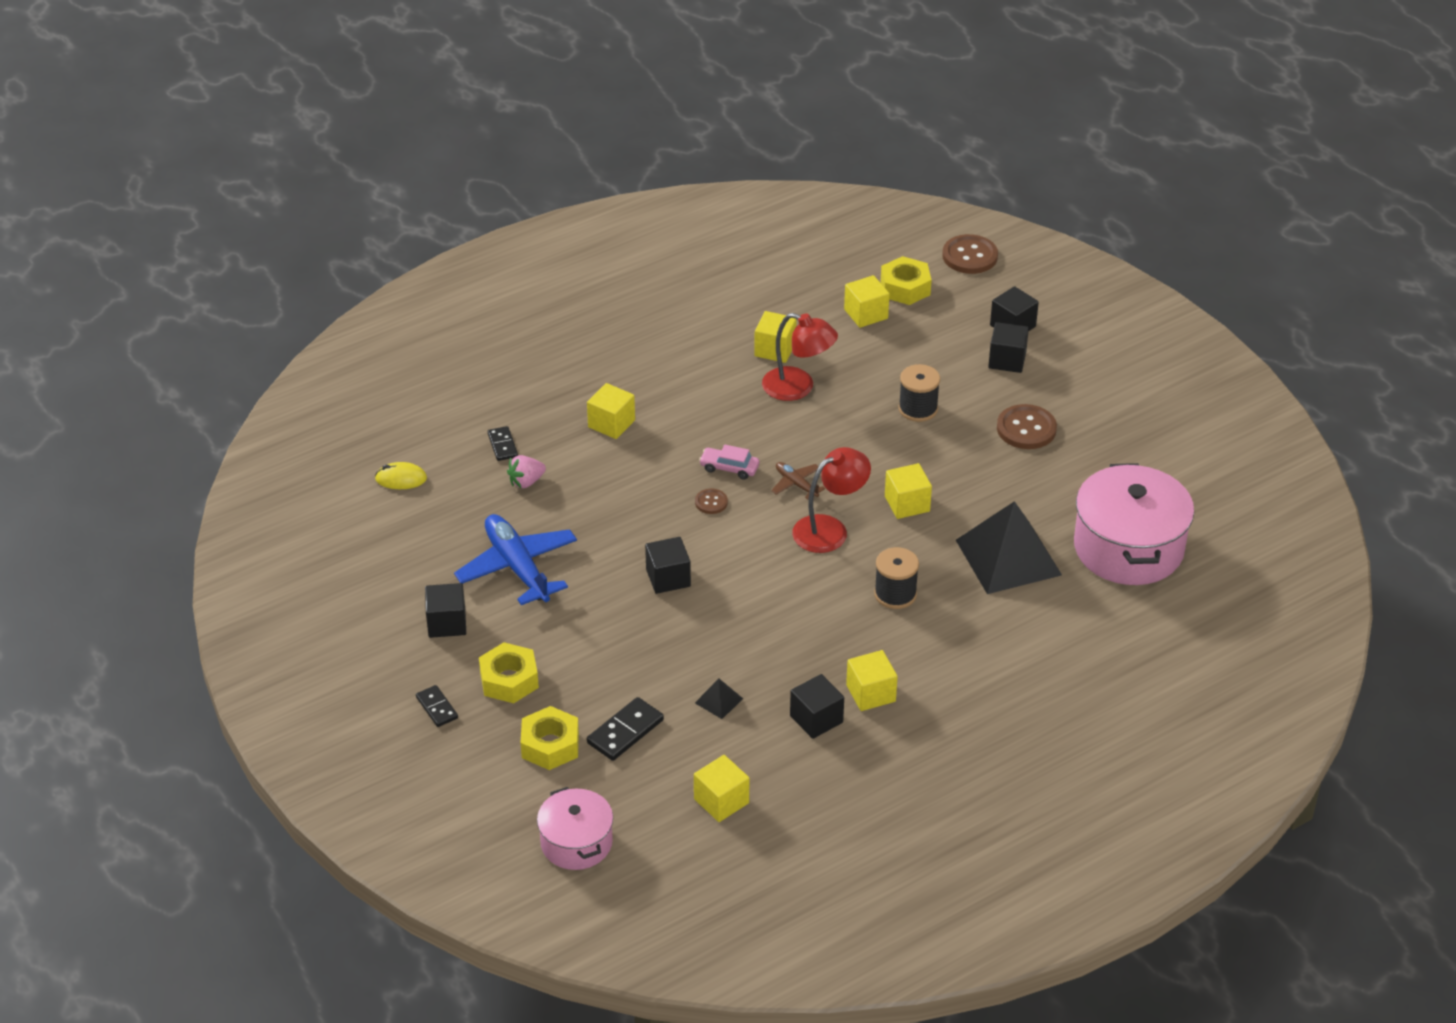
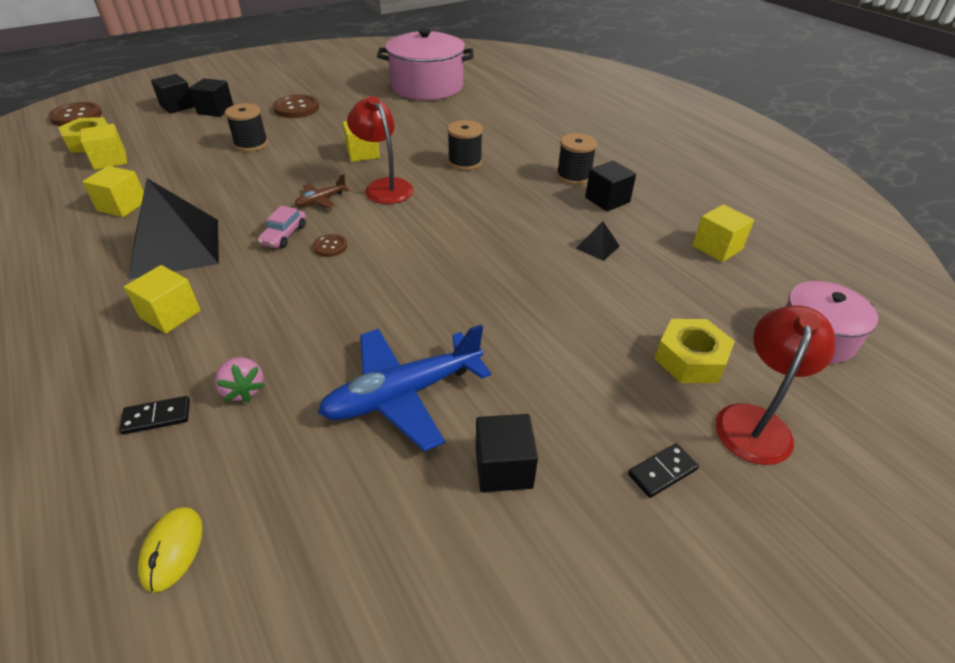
camera: 90 degrees left, 0 degrees up
yellow nut [479,642,539,703] -> none
black domino [587,697,664,761] -> none
black cube [645,537,691,594] -> none
red lamp [762,313,838,401] -> red lamp moved to [715,306,836,465]
yellow cube [846,650,898,711] -> black spool [557,133,597,185]
black pyramid [956,501,1062,594] -> black pyramid moved to [128,178,219,279]

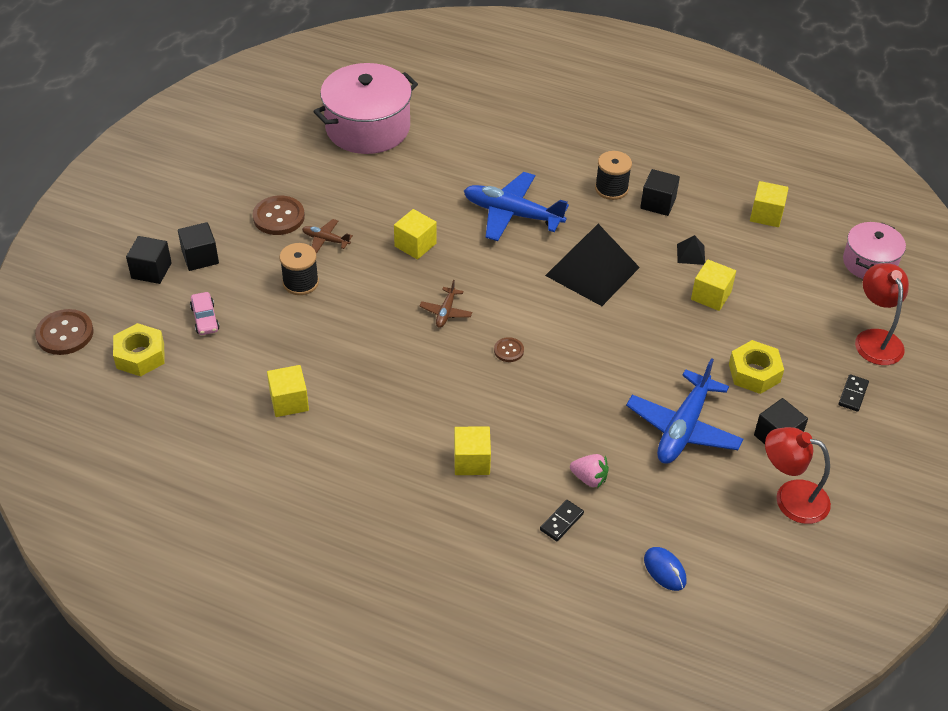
camera: 35 degrees left, 5 degrees up
yellow cube [81,124,127,170] -> yellow cube moved to [691,260,736,311]
black pyramid [128,178,219,279] -> black pyramid moved to [545,224,640,306]
yellow mouse [138,507,203,593] -> blue mouse [644,547,686,591]
pink car [258,206,306,248] -> pink car moved to [190,292,220,335]
red lamp [347,96,414,204] -> red lamp moved to [765,427,831,524]
black spool [447,120,483,170] -> blue plane [464,172,569,241]
yellow nut [655,319,735,383] -> yellow nut moved to [729,340,784,394]
none -> brown plane [302,219,353,254]

